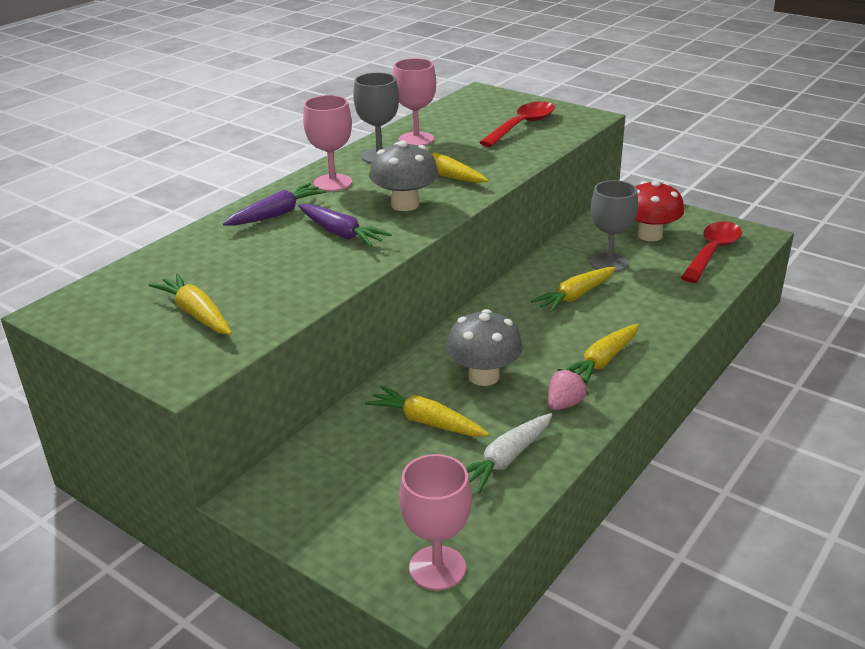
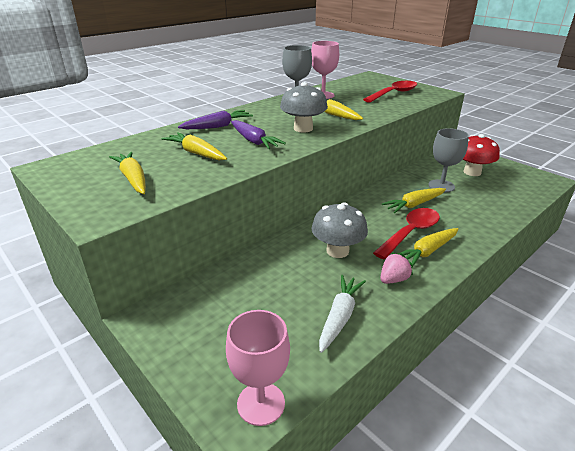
camera: 10 degrees right, 0 degrees up
pink goblet [303,95,352,191] -> none
yellow carrot [365,386,489,436] -> yellow carrot moved to [161,132,227,160]
white carrot [466,413,552,493] -> white carrot turned 150 degrees clockwise [319,275,366,353]
red spoon [681,221,742,283] -> red spoon moved to [373,208,440,259]

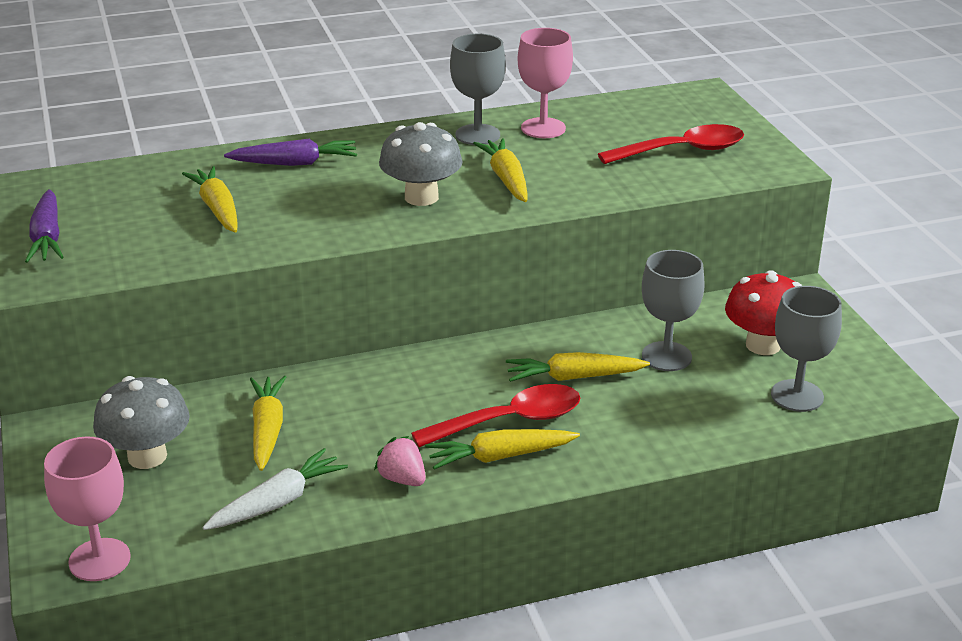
camera: 25 degrees right, 0 degrees up
yellow carrot [109,152,146,194] -> yellow carrot moved to [250,376,286,471]
purple carrot [231,120,286,149] -> purple carrot moved to [25,189,64,263]
grey mushroom [311,202,368,258] -> grey mushroom moved to [93,376,190,469]
pink strawberry [380,252,413,284] -> pink strawberry turned 120 degrees counterclockwise [374,436,426,486]
none -> grey goblet [771,286,842,412]

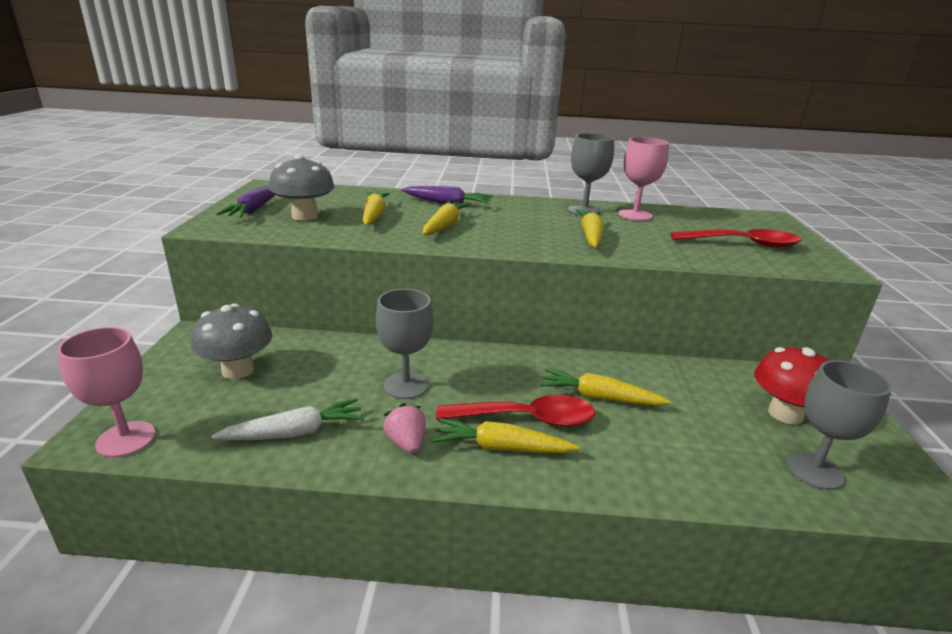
camera: 20 degrees right, 5 degrees down
yellow carrot [250,376,286,471] -> yellow carrot moved to [423,201,471,235]
grey mushroom [379,122,463,206] -> grey mushroom moved to [269,155,334,221]
grey goblet [642,250,705,371] -> grey goblet moved to [376,289,433,399]

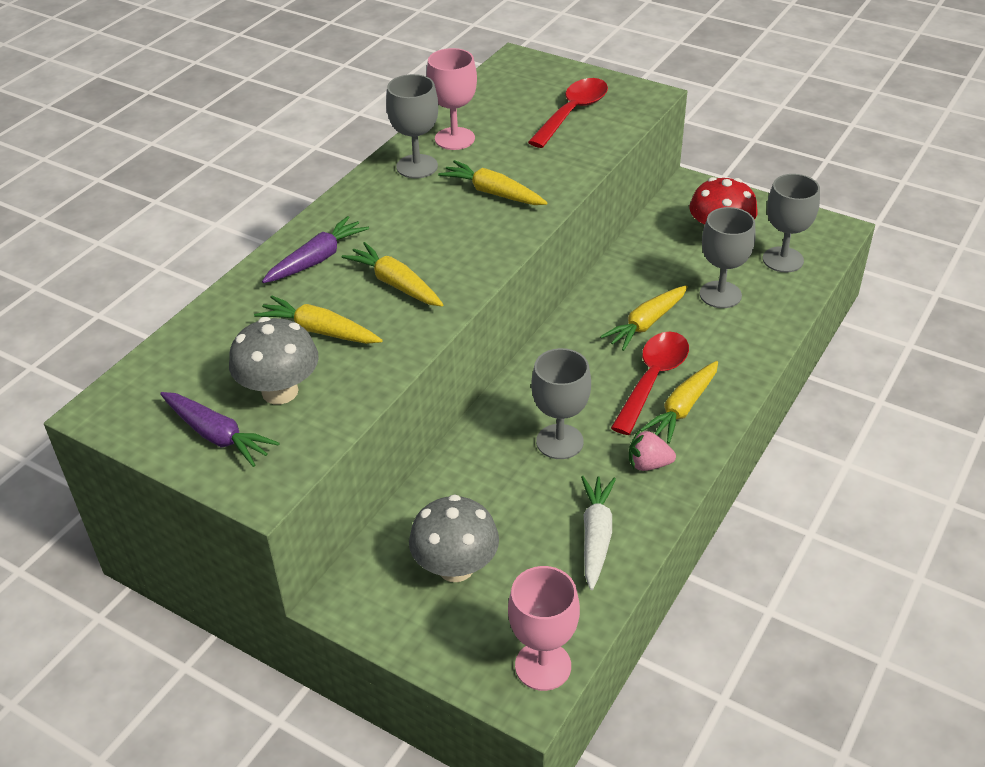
camera: 60 degrees left, 15 degrees up
none -> grey goblet [700,207,756,308]

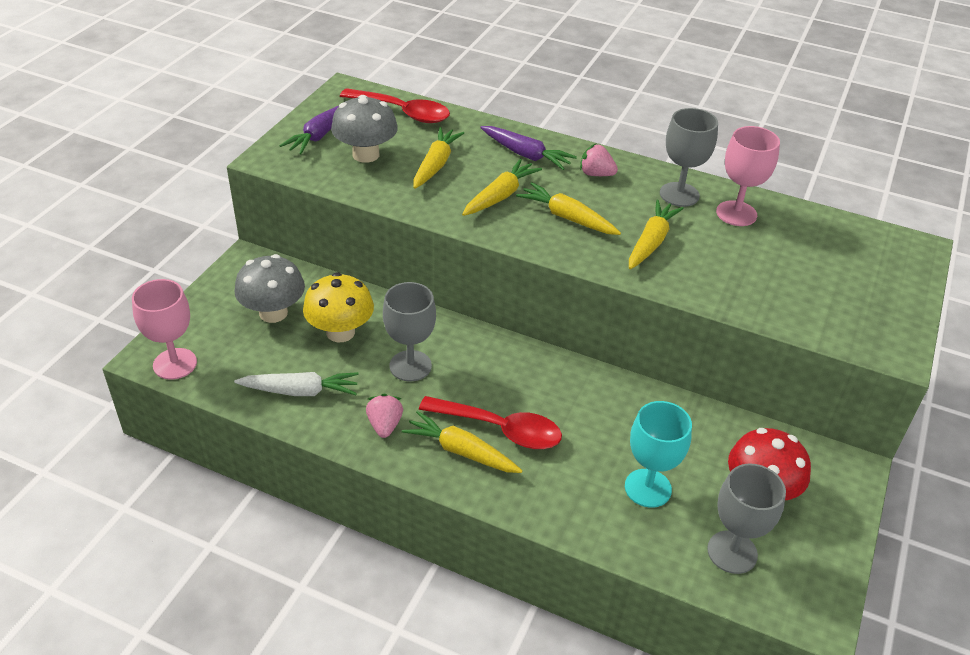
camera: 80 degrees right, 0 degrees up
red spoon [528,78,608,148] -> red spoon moved to [340,88,450,123]
yellow carrot [600,285,688,351] -> yellow carrot moved to [516,182,621,235]
grey goblet [700,207,756,308] -> turquoise goblet [625,401,692,508]
none -> yellow mushroom [303,272,374,342]
none -> pink strawberry [580,143,618,176]

